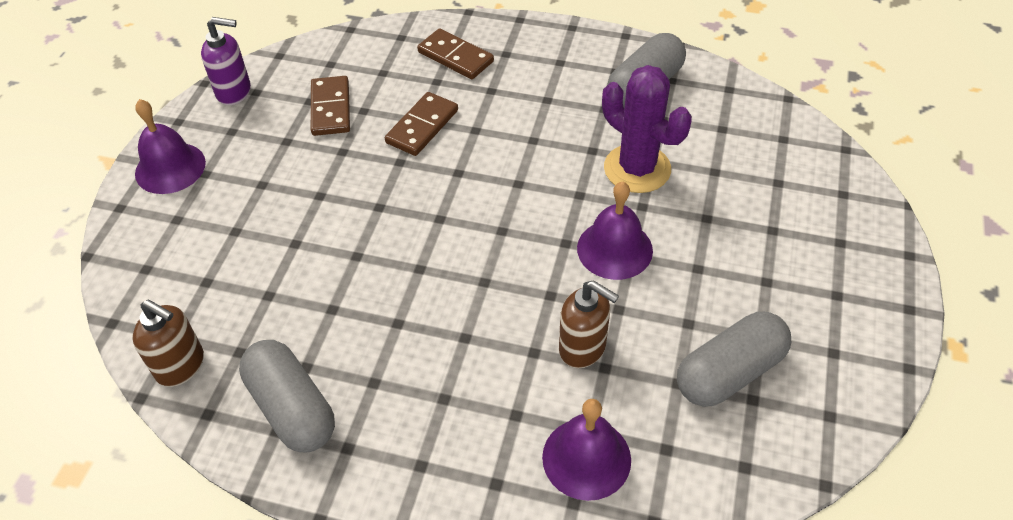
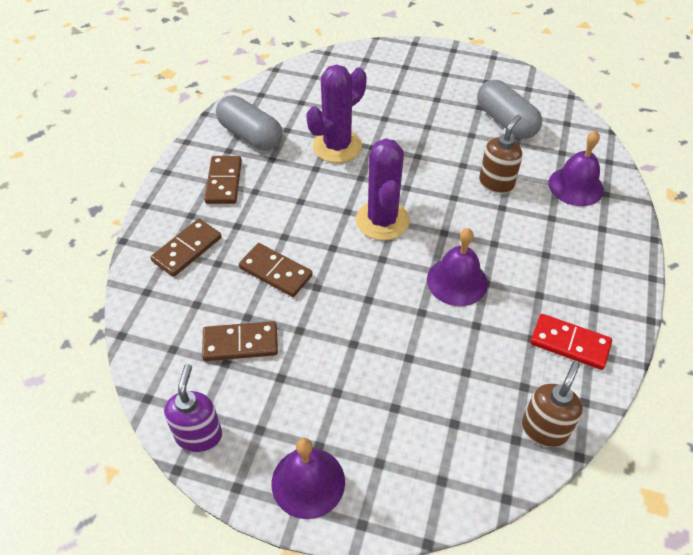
camera: 90 degrees left, 0 degrees up
grey capsule [239,340,335,452] -> red domino [530,314,612,370]
purple bell [577,182,653,280] -> purple bell moved to [427,228,488,306]
none -> brown domino [204,156,242,204]
none -> purple cactus [356,138,410,240]

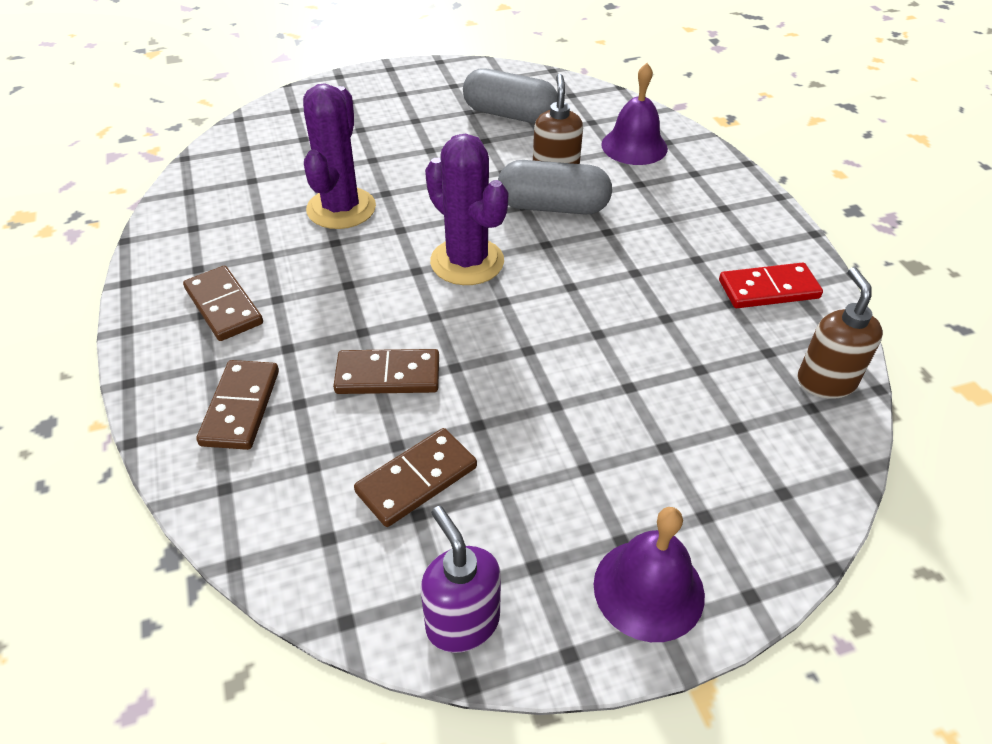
camera: 35 degrees left, 5 degrees down
grey capsule [216,95,282,151] -> grey capsule moved to [498,160,612,215]
purple bell [427,228,488,306] -> none

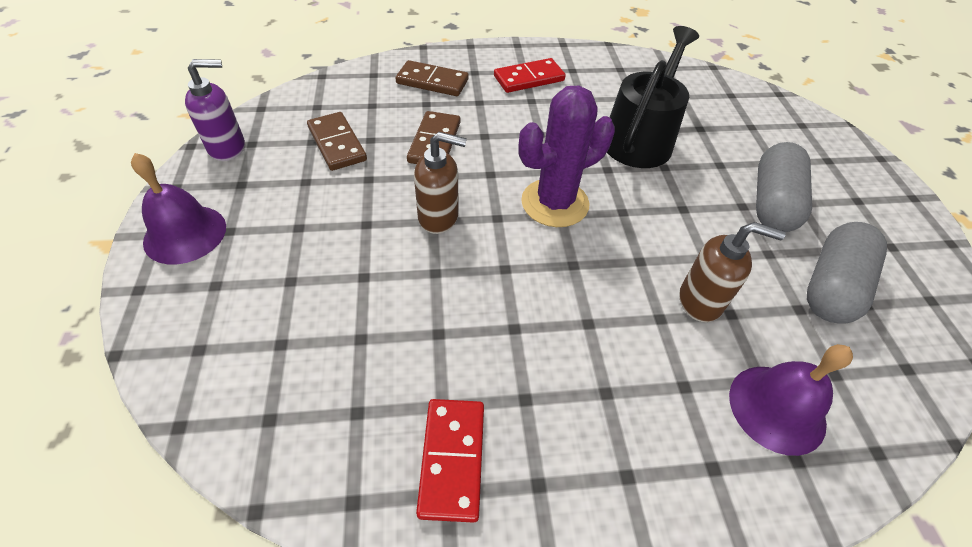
camera: 100 degrees right, 5 degrees up
brown domino [183,266,263,341] -> red domino [494,58,566,93]
purple cactus [303,83,376,229] -> black watering can [607,26,699,168]
grey capsule [498,160,612,215] -> grey capsule moved to [756,142,812,232]
brown soap dispenser [798,267,883,399] -> brown soap dispenser moved to [414,132,467,234]

